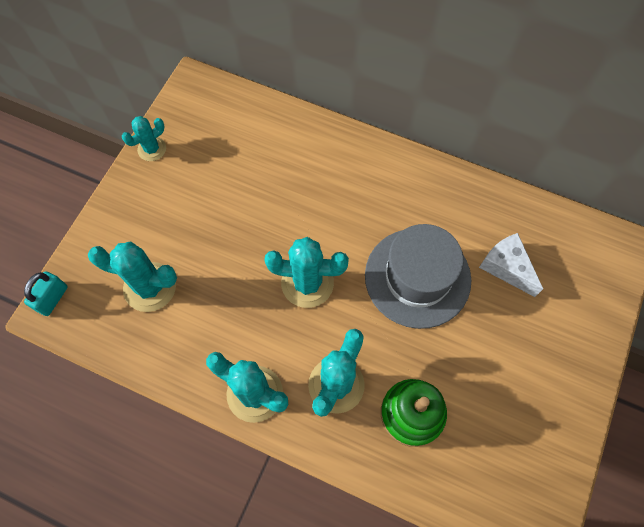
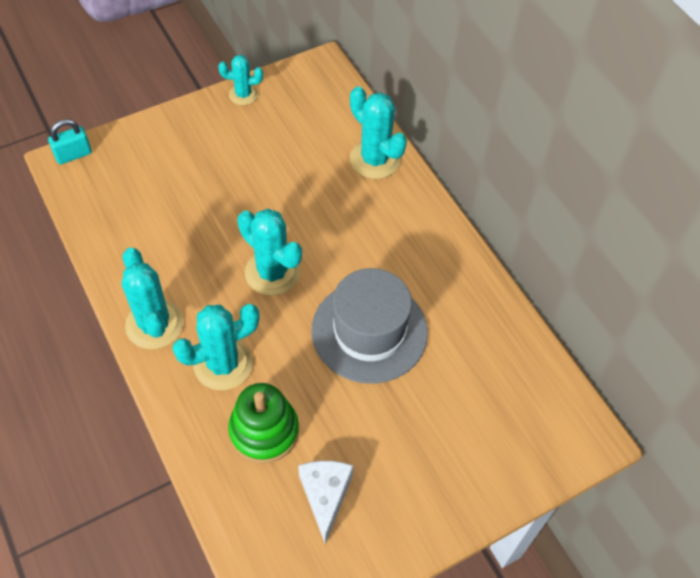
camera: 35 degrees right, 10 degrees down
turquoise cactus [88,241,177,312] -> turquoise cactus moved to [350,87,407,179]
white cheese [479,233,543,297] -> white cheese moved to [298,461,353,544]

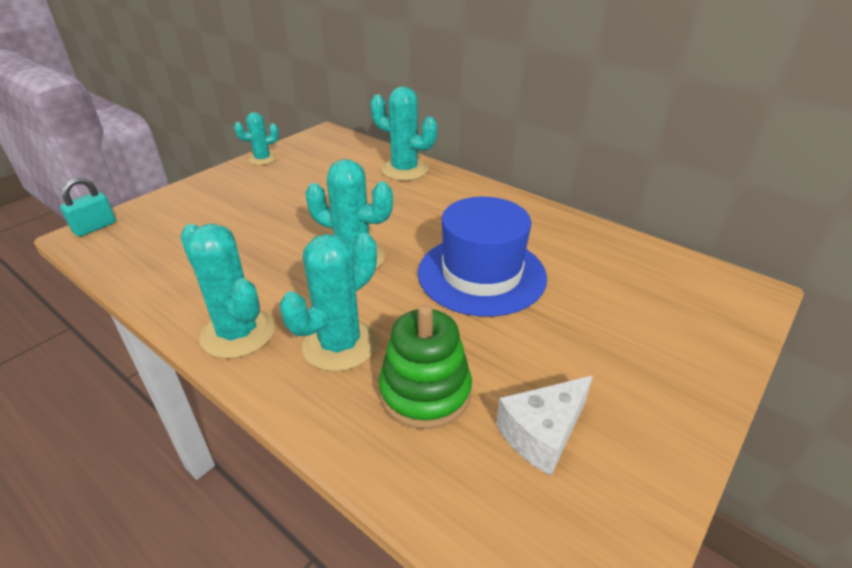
camera: 20 degrees left, 20 degrees down
white cheese [298,461,353,544] -> white cheese turned 105 degrees counterclockwise [496,376,593,476]
grey hat [311,268,428,384] -> blue hat [418,197,547,317]

